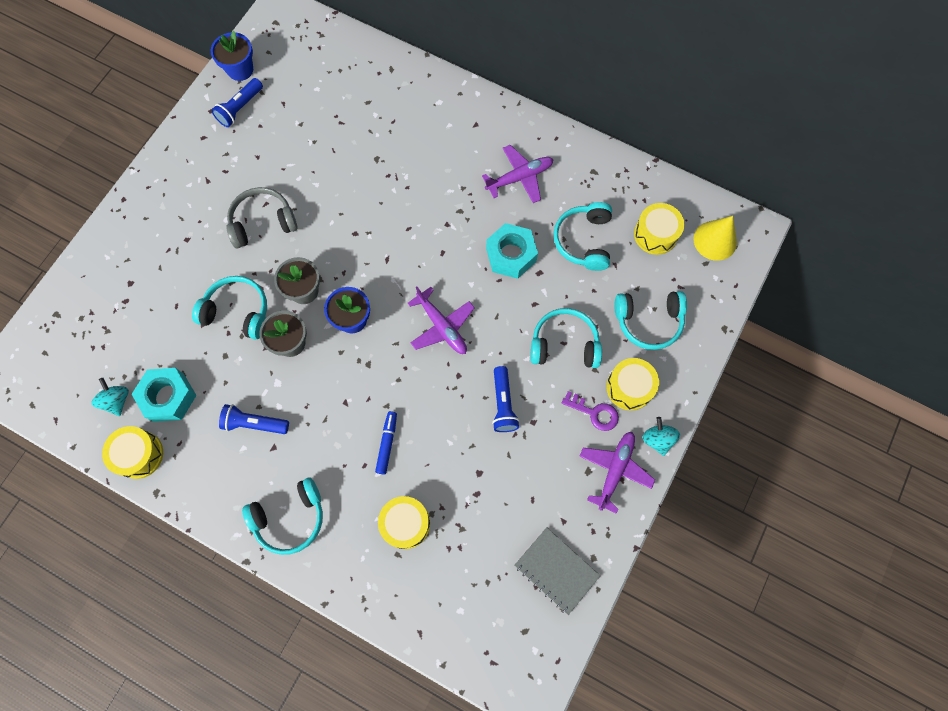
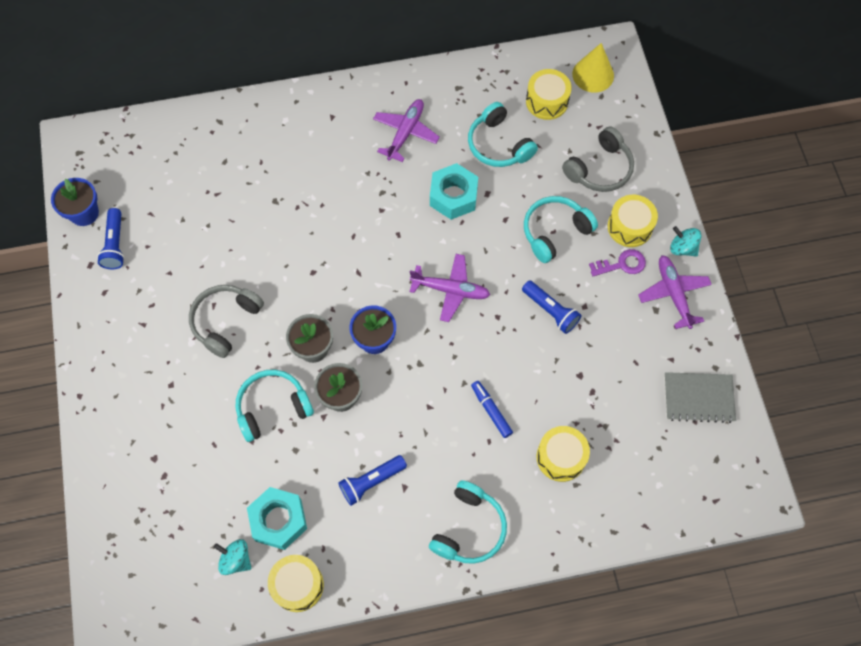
camera: 40 degrees left, 5 degrees down
turquoise headphones [614,291,687,350] -> grey headphones [562,126,634,192]

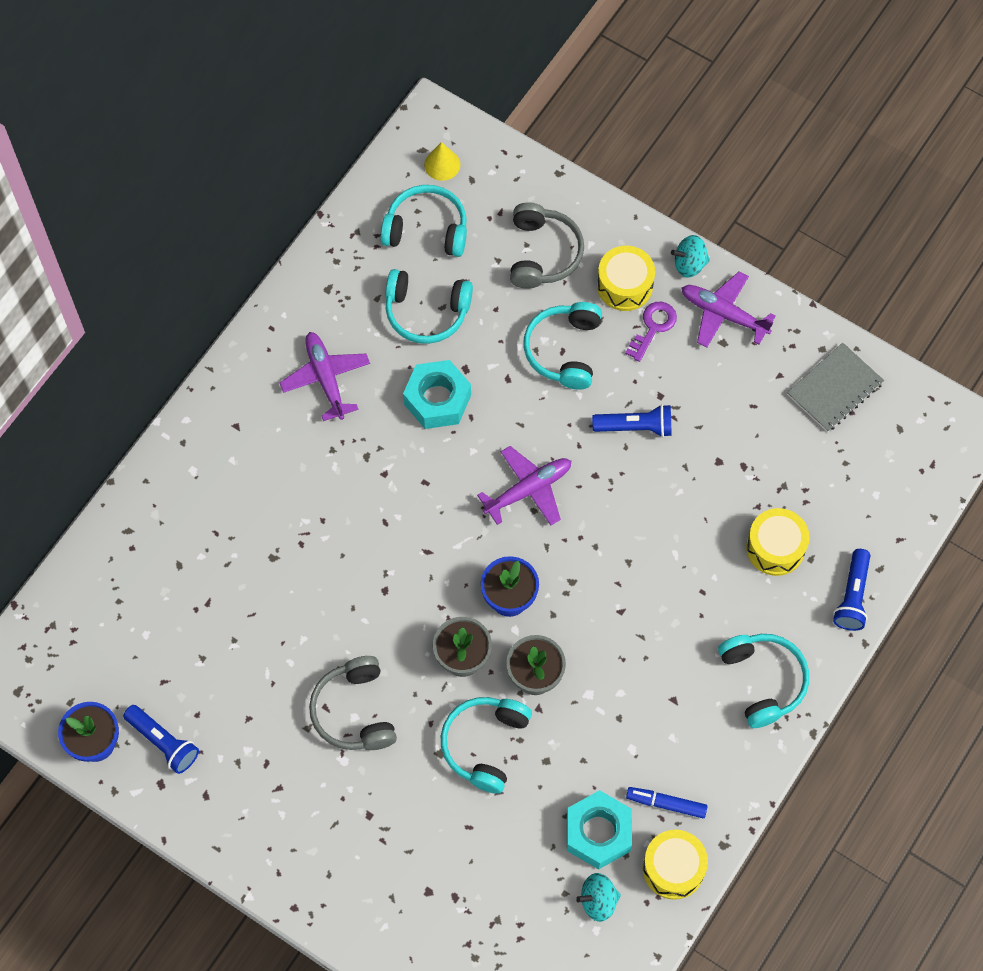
camera: 45 degrees left, 0 degrees up
blue flashlight [338,455,407,506] -> blue flashlight moved to [833,549,871,631]
blue marker [471,381,513,438] -> blue marker moved to [626,787,708,818]
yellow drum [526,69,572,120] -> turquoise headphones [381,185,467,257]
yellow cone [572,43,614,92] -> yellow cone [424,142,460,181], size x0.66

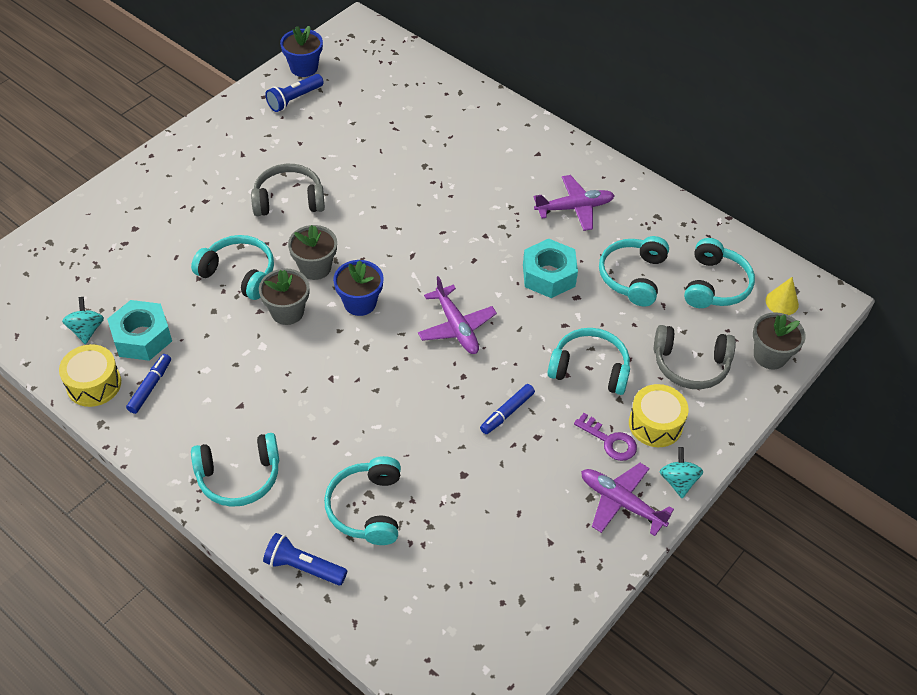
camera: 95 degrees right, 15 degrees down
blue flashlight [592,404,672,437] -> blue marker [480,384,535,434]
purple plane [682,272,776,348] -> purple plane turned 90 degrees counterclockwise [581,463,674,536]
yellow drum [746,508,810,576] -> turquoise headphones [324,456,401,545]
grey notebook [787,343,884,432] -> none
none -> grey flower pot [753,312,806,370]

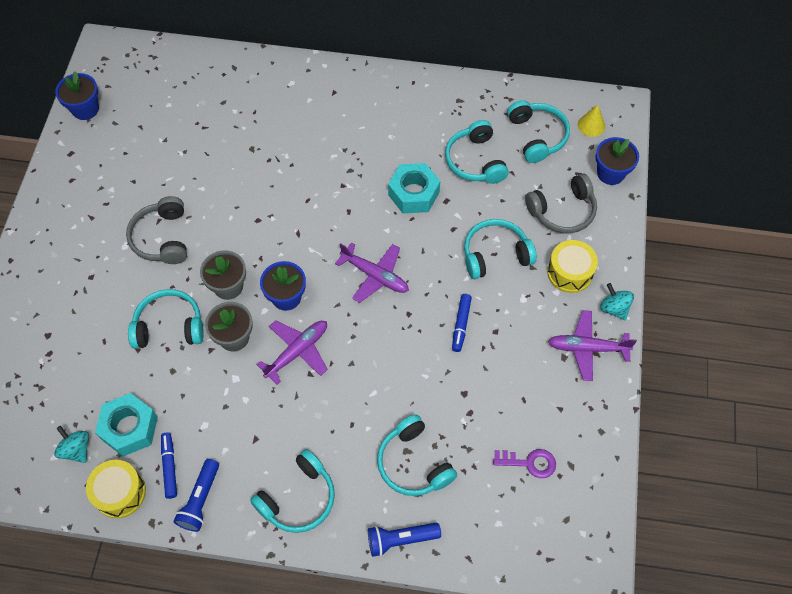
camera: 30 degrees left, 10 degrees up
grey headphones [251,164,325,216] -> grey headphones turned 60 degrees counterclockwise [126,196,187,264]
blue flashlight [265,74,324,112] -> blue flashlight moved to [173,459,219,532]
purple plane [533,175,615,231] -> purple plane moved to [256,320,328,385]
purple key [574,413,637,461] -> purple key moved to [493,449,556,478]
grey flower pot [753,312,806,370] -> blue flower pot [595,137,639,185]

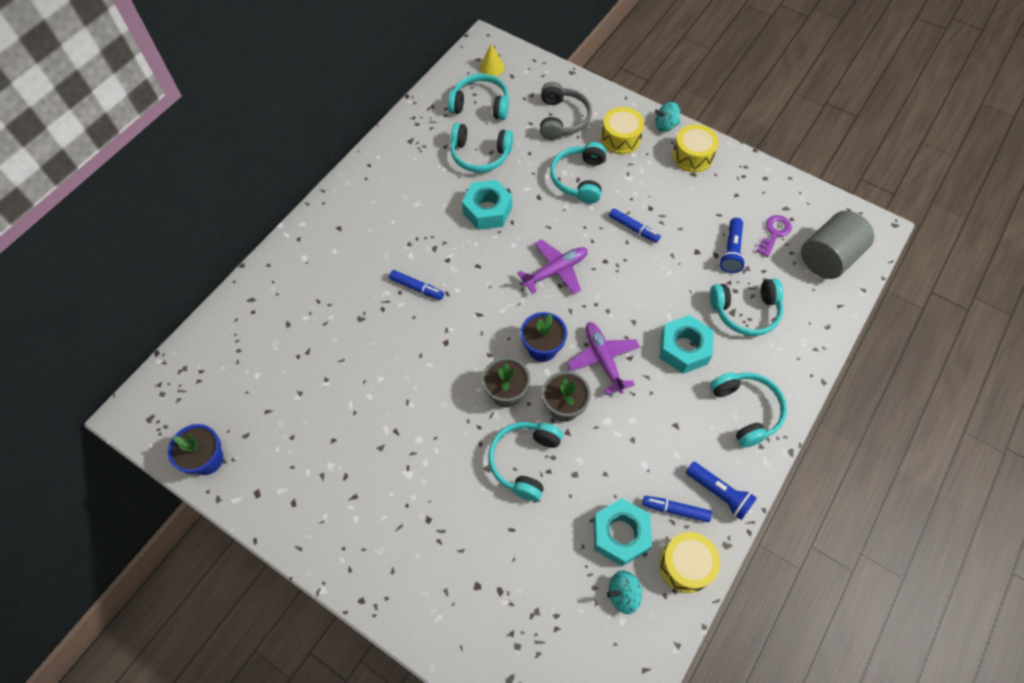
camera: 65 degrees left, 0 degrees up
grey headphones [126,196,187,264] -> none
blue flashlight [368,523,441,557] -> blue flashlight moved to [719,218,746,273]
purple plane [548,310,637,381] -> yellow drum [672,125,718,172]
blue flower pot [595,137,639,185] -> none
none -> blue marker [389,270,444,300]
none -> turquoise nut [660,315,713,374]
none -> grey cylinder [801,211,874,279]

